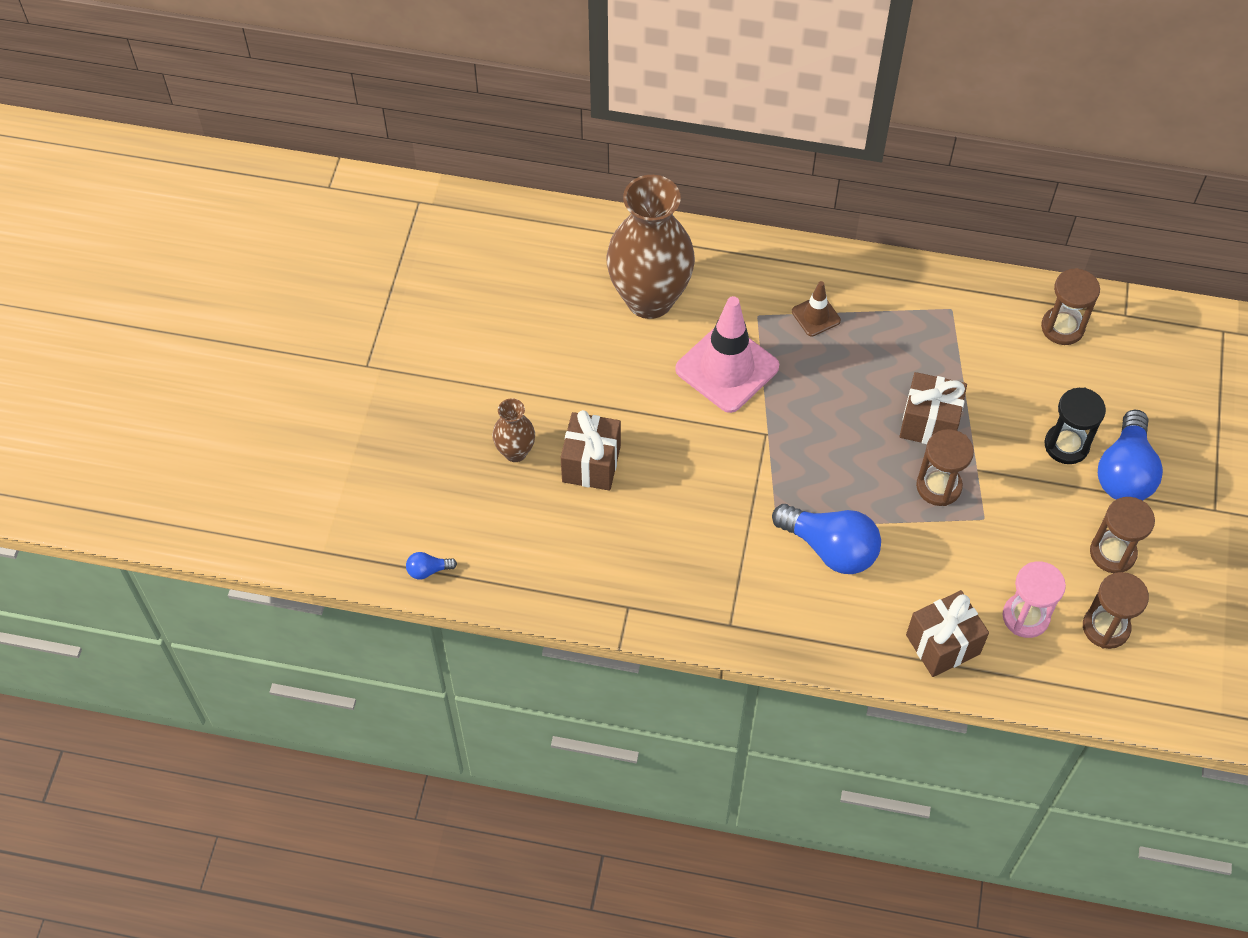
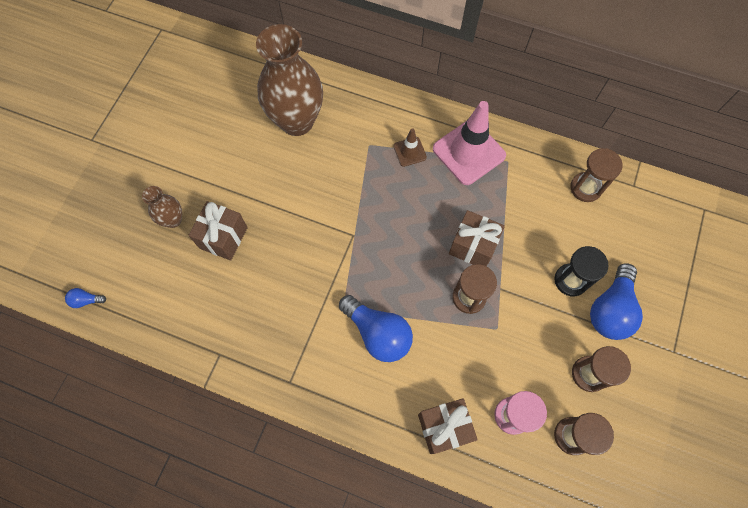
camera: 10 degrees right, 10 degrees up
pink traffic cone [675,296,779,413] -> pink traffic cone moved to [433,101,506,185]

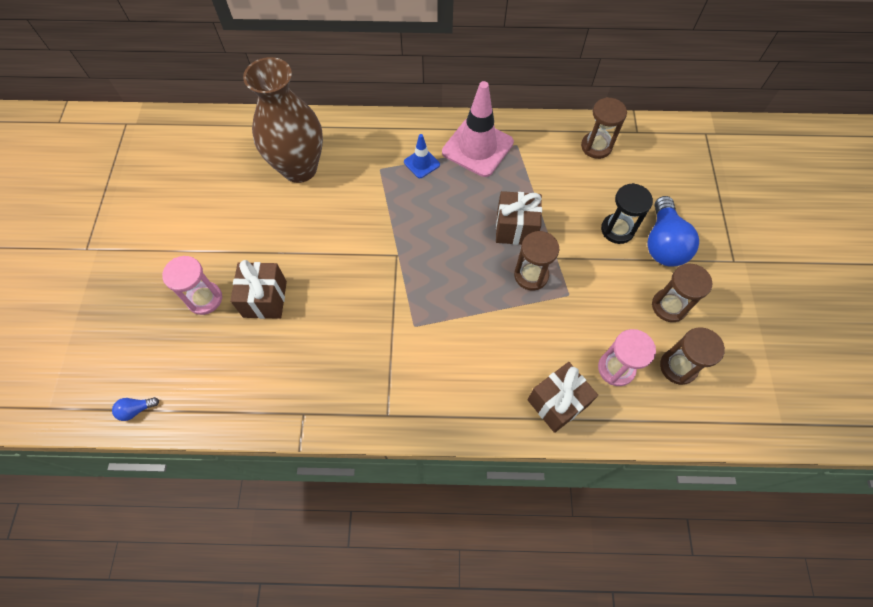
camera: 20 degrees left, 5 degrees down
brown vase [142,186,182,228] -> pink hourglass [162,256,222,315]
blue light bulb [339,295,413,362] -> none
brown traffic cone [393,128,427,167] -> blue traffic cone [404,134,440,178]

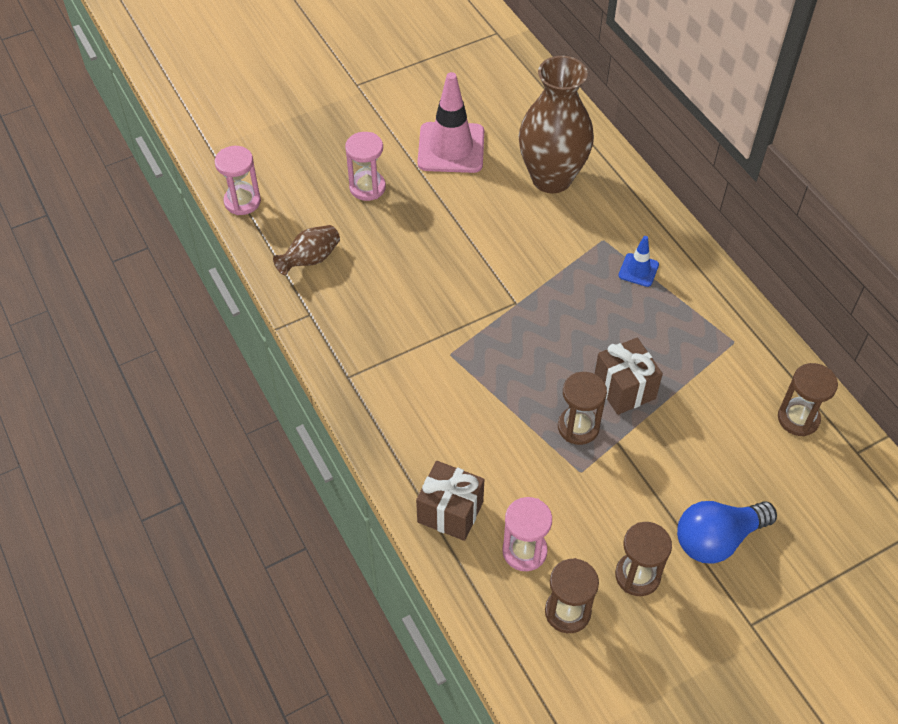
camera: 60 degrees right, 10 degrees down
blue light bulb [112,397,159,421] -> pink hourglass [215,146,261,215]
brown gift [230,260,287,319] -> none
pink traffic cone [442,81,514,177] -> pink traffic cone moved to [417,72,484,173]
black hourglass [601,183,653,244] -> none
none -> brown vase [273,225,340,275]

